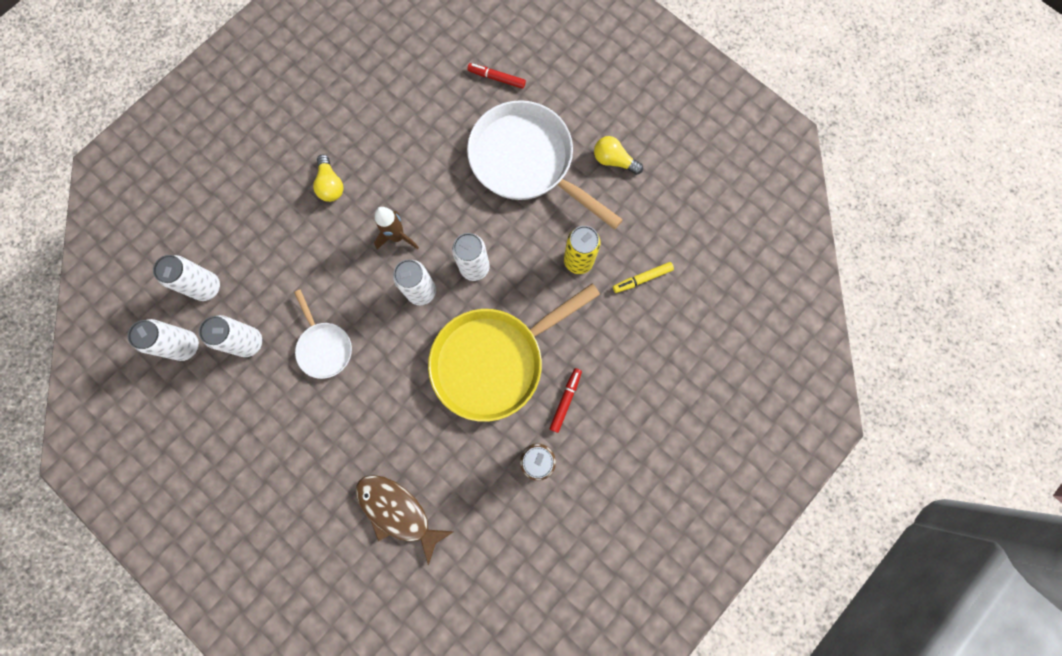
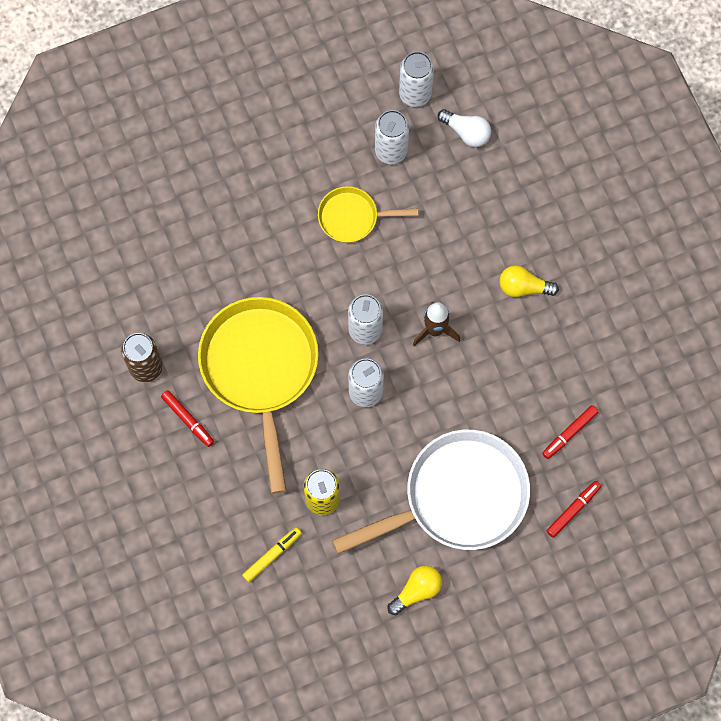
camera: 115 degrees right, 5 degrees down
white can [153,255,220,301] -> white light bulb [438,109,491,147]
white pan [294,289,352,379] -> yellow pan [318,186,419,243]
brown fish [356,475,454,565] -> none
yellow marker [613,262,674,293] -> yellow marker turned 45 degrees clockwise [242,527,302,582]
none -> red marker [542,405,598,459]

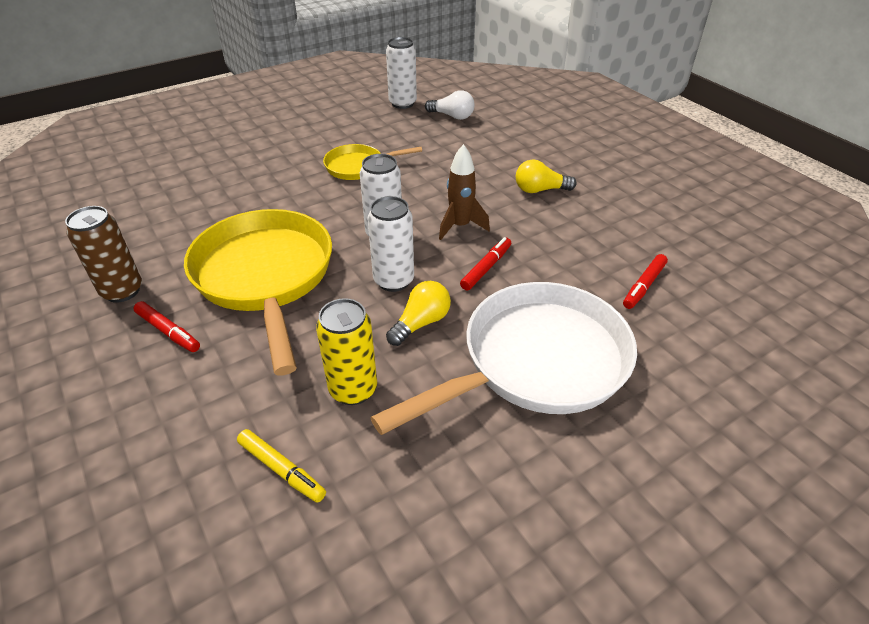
camera: 10 degrees left, 30 degrees down
yellow marker [242,527,302,582] -> yellow marker turned 90 degrees clockwise [237,429,326,503]
white can [375,110,409,164] -> none
yellow light bulb [388,565,442,615] -> yellow light bulb moved to [386,281,451,346]
red marker [547,481,601,538] -> red marker moved to [460,237,511,290]

